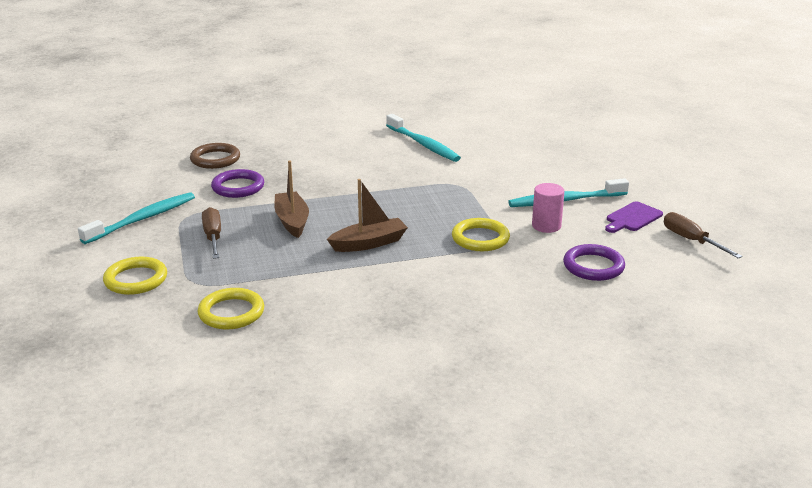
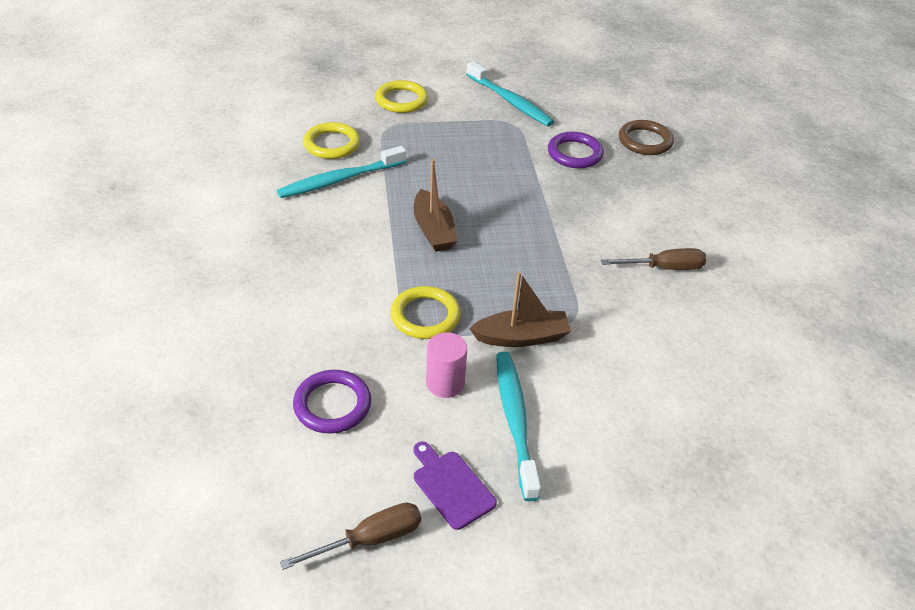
camera: 95 degrees right, 15 degrees up
brown screwdriver [202,207,221,259] -> brown screwdriver moved to [601,248,707,270]
brown boat [275,160,309,238] -> brown boat moved to [469,272,571,347]
turquoise toothbrush [386,114,461,162] -> turquoise toothbrush moved to [277,146,406,198]

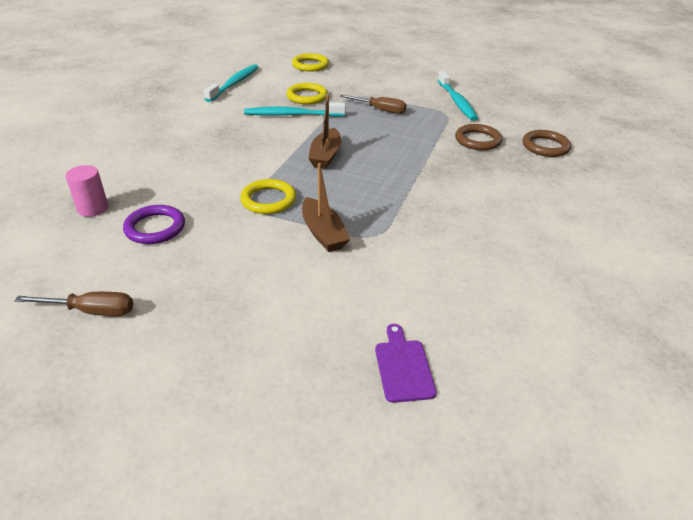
camera: 30 degrees right, 5 degrees down
yellow ring [375,80,428,113] -> yellow ring moved to [292,53,329,72]
purple cutting board [414,442,497,530] -> purple cutting board moved to [375,324,437,403]
pink cylinder [426,332,467,398] -> pink cylinder moved to [65,165,108,217]
brown boat [469,272,571,347] -> brown boat turned 45 degrees clockwise [302,163,350,252]
turquoise toothbrush [496,352,541,501] -> turquoise toothbrush moved to [204,64,259,102]
purple ring [548,132,604,168] -> brown ring [455,124,502,150]
brown screwdriver [601,248,707,270] -> brown screwdriver moved to [340,94,407,114]

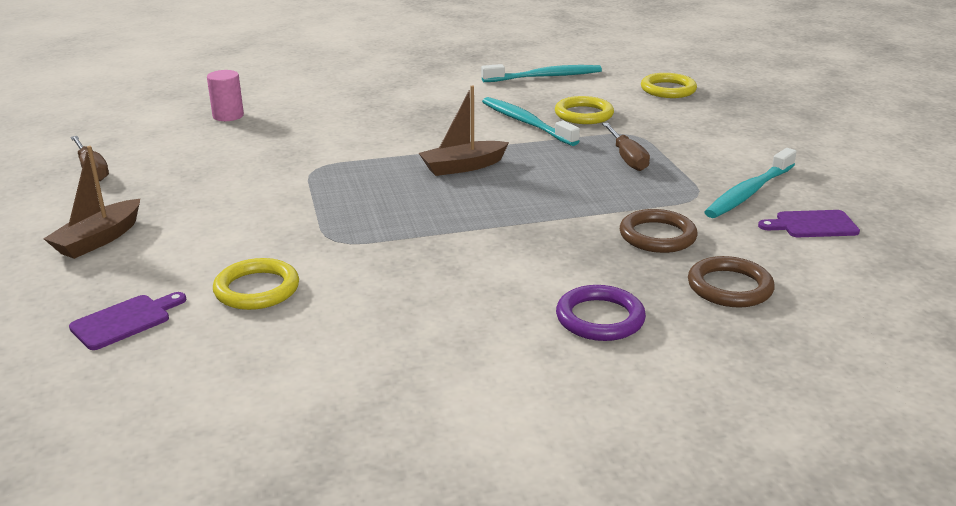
camera: 55 degrees right, 10 degrees down
purple ring [123,205,185,244] -> purple ring moved to [556,285,646,341]
yellow ring [240,179,296,214] -> yellow ring moved to [213,258,299,310]
brown boat [302,163,350,252] -> brown boat moved to [44,146,140,259]
none -> purple cutting board [758,210,860,237]

